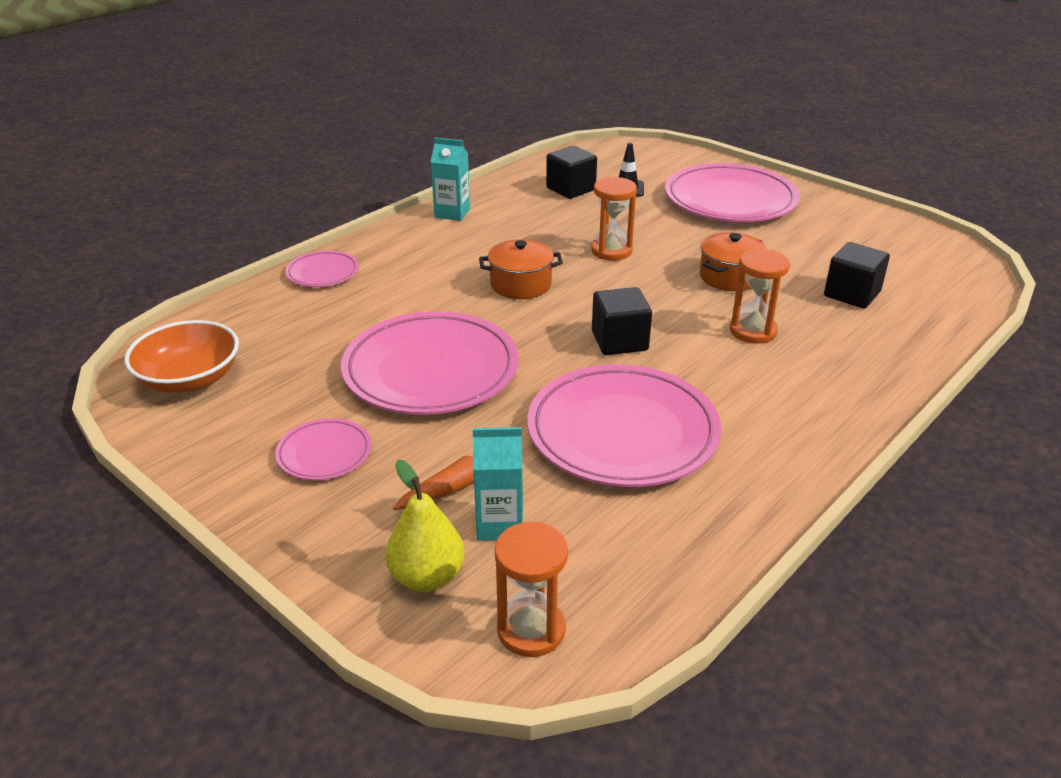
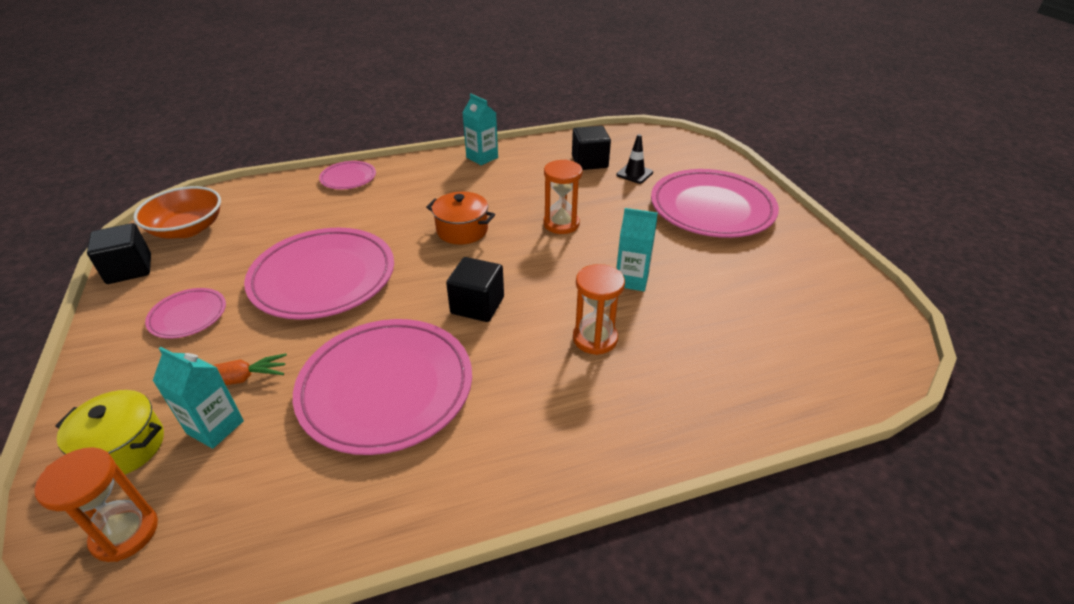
camera: 30 degrees right, 5 degrees up
yellow pear [385,460,465,592] -> yellow pot [55,390,164,474]
orange pot [700,232,766,291] -> turquoise carton [616,208,658,291]
black cube [824,242,890,309] -> black cube moved to [87,223,151,284]

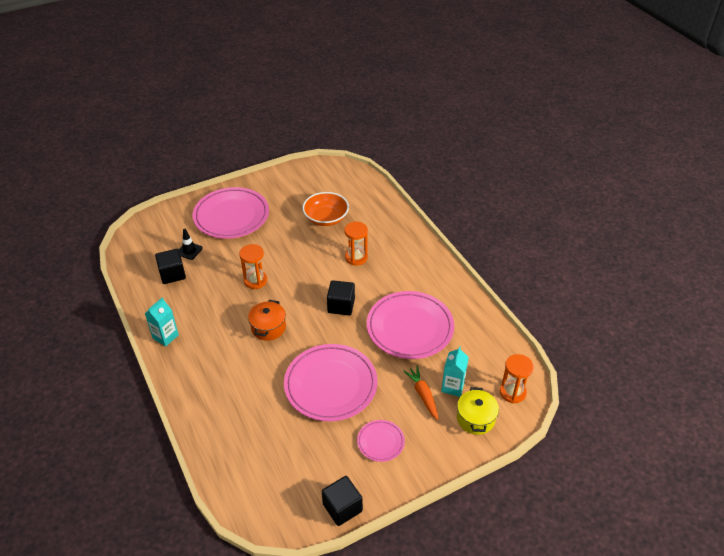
camera: 100 degrees left, 5 degrees up
orange bowl [133,186,221,238] -> orange bowl moved to [302,192,349,226]
pink plate [319,161,376,190] -> none
turquoise carton [616,208,658,291] -> none

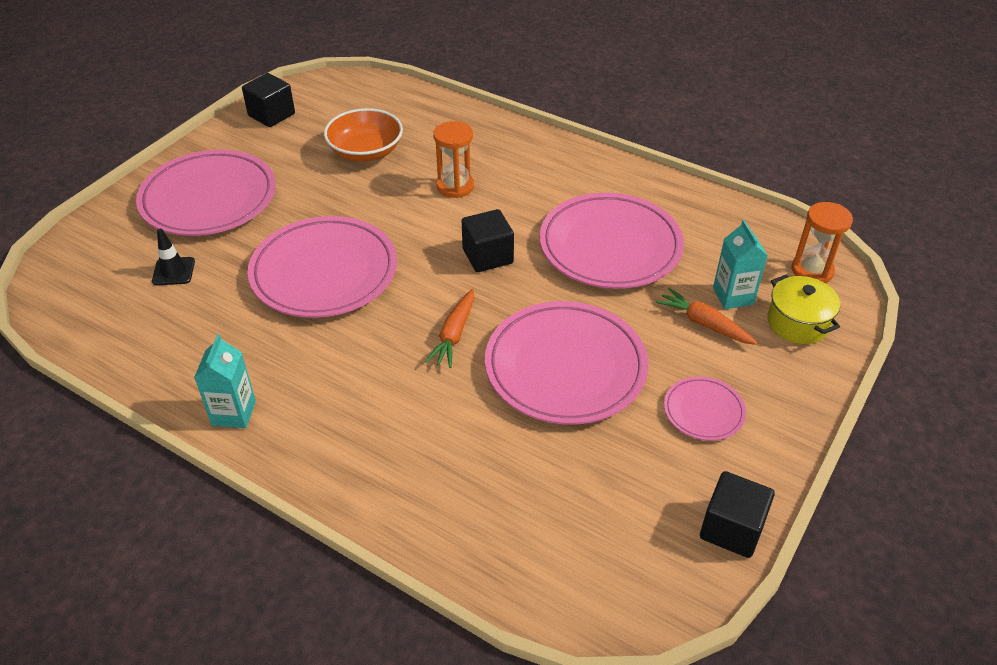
camera: 30 degrees left, 0 degrees up
black cube [155,249,186,284] -> black cube moved to [242,73,295,127]
orange hourglass [239,244,267,289] -> pink plate [248,216,397,318]
orange pot [248,300,286,341] -> none
none -> orange carrot [425,289,474,368]

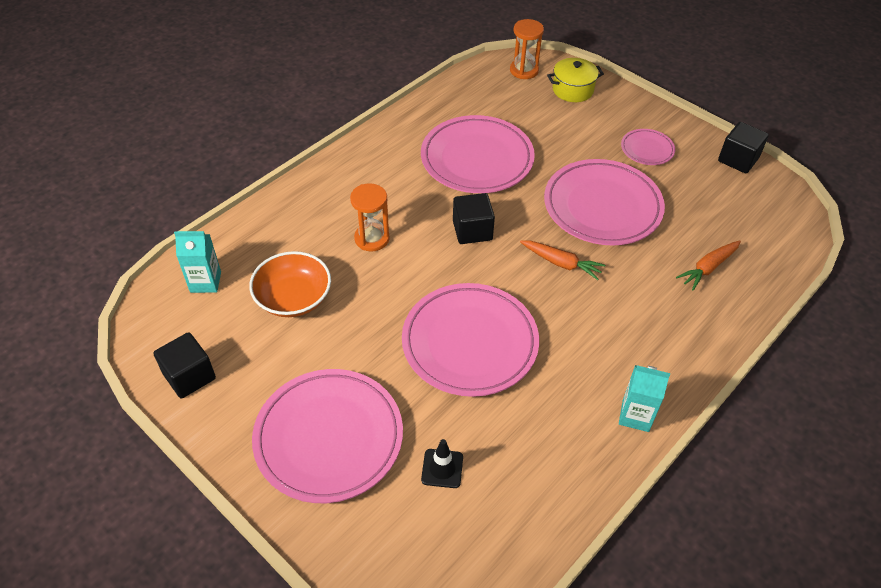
camera: 80 degrees left, 5 degrees up
orange carrot [656,288,758,345] -> orange carrot moved to [676,240,741,290]
turquoise carton [713,220,768,309] -> turquoise carton moved to [174,231,221,293]

